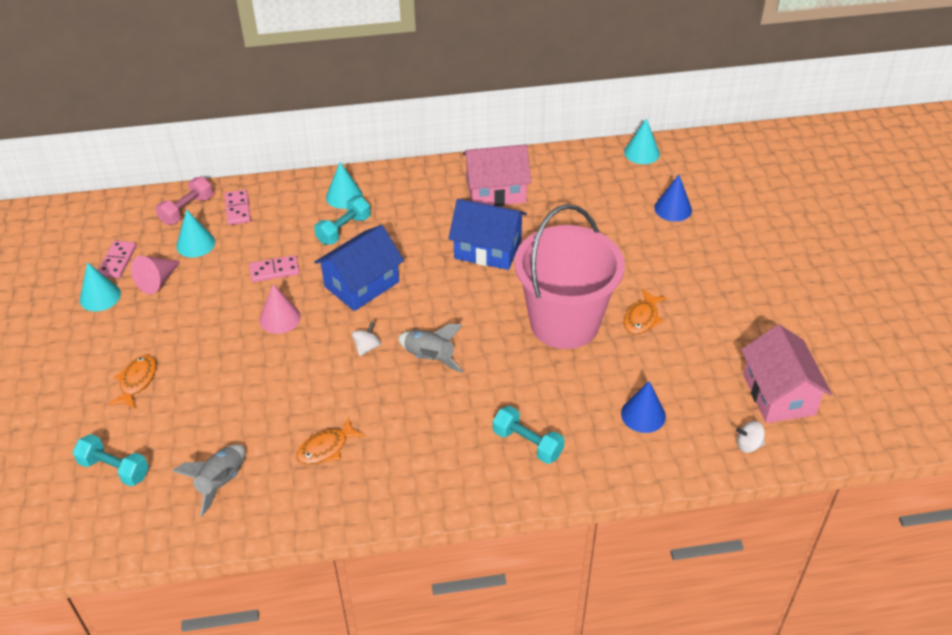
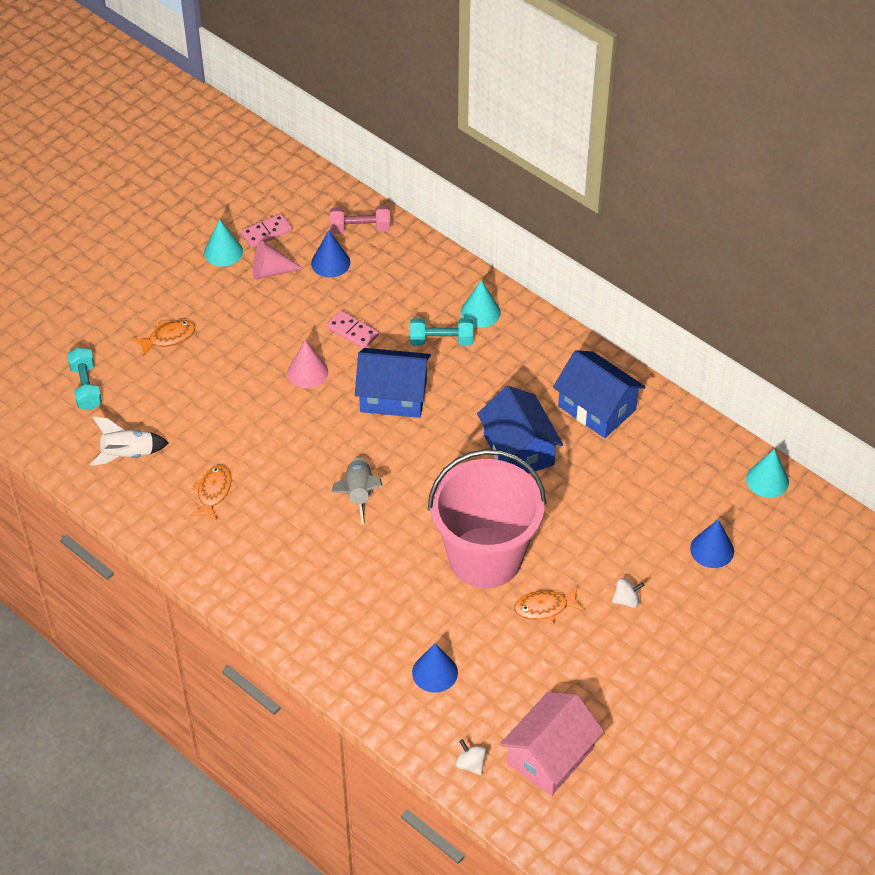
camera: 50 degrees right, 5 degrees up
grey rocket [172,445,245,517] -> white rocket [90,417,169,466]
turquoise cone [176,209,215,258] -> blue cone [311,231,350,278]
pink domino [225,190,251,225] -> none
orange fish [296,417,365,465] -> orange fish turned 90 degrees clockwise [190,465,231,521]
white spinning top [352,322,381,356] -> white spinning top moved to [612,578,644,608]
pink house [462,144,531,206] -> blue house [553,350,646,438]
turquoise dumbbell [493,406,565,464] -> none

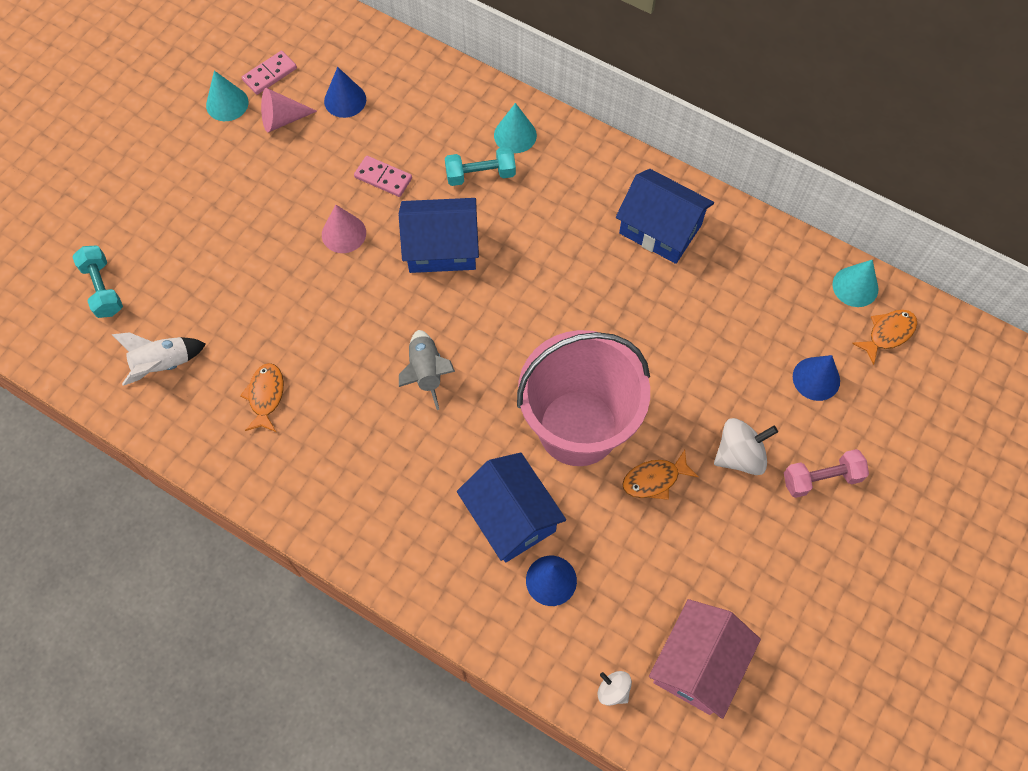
camera: 10 degrees left, 15 degrees up
orange fish [133,320,195,356] -> orange fish moved to [852,310,917,365]
pink dumbbell [330,205,391,234] -> pink dumbbell moved to [784,449,869,498]
blue house [477,386,563,474] -> blue house moved to [457,452,566,562]
white spinning top [612,578,644,608] -> white spinning top [714,418,778,475], size x1.74

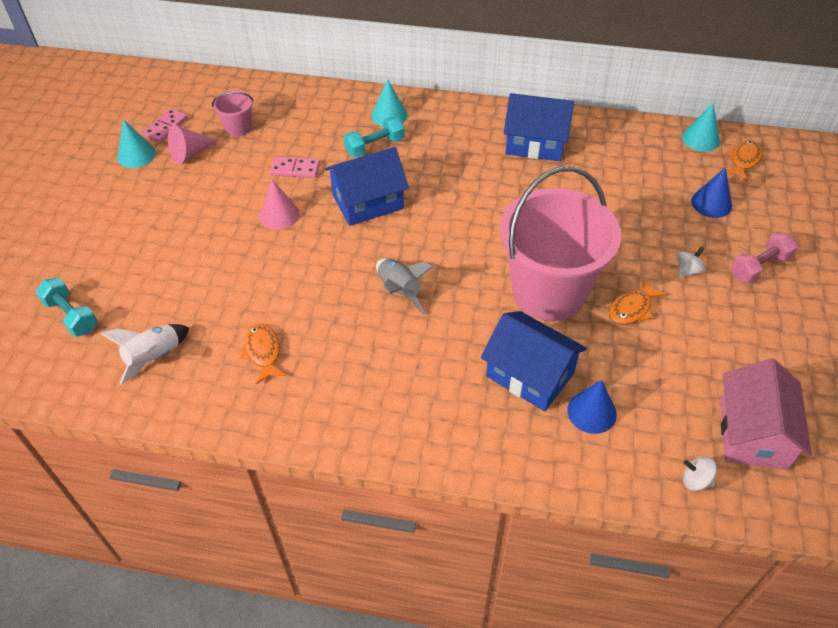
camera: 20 degrees left, 15 degrees down
blue cone [324,67,366,118] -> pink bucket [212,90,253,137]
white spinning top [714,418,778,475] -> white spinning top [677,247,706,278], size x0.58

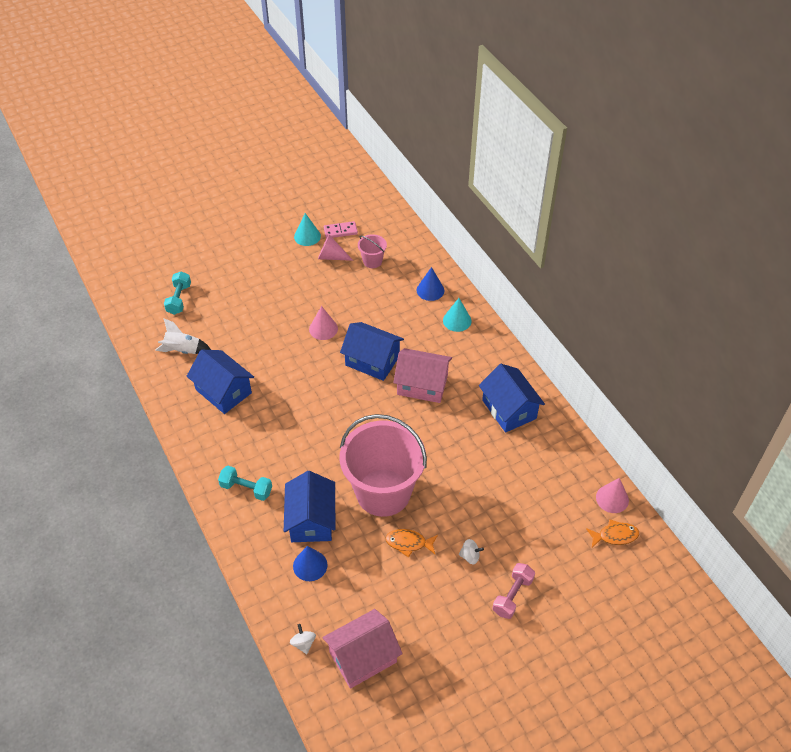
camera: 50 degrees right, 0 degrees up
orange fish [240,324,286,384] -> blue house [187,350,254,414]
pink domino [270,156,320,178] -> none
turquoise dumbbell [344,117,405,157] -> turquoise dumbbell moved to [218,466,272,501]
grey rocket [376,259,434,315] -> none
turquoise cone [682,103,720,152] -> pink cone [596,478,629,513]
blue cone [691,167,732,218] -> blue cone moved to [417,267,444,301]
pink dumbbell [731,232,798,284] -> pink dumbbell turned 75 degrees counterclockwise [493,563,535,619]
none -> pink house [393,348,452,403]

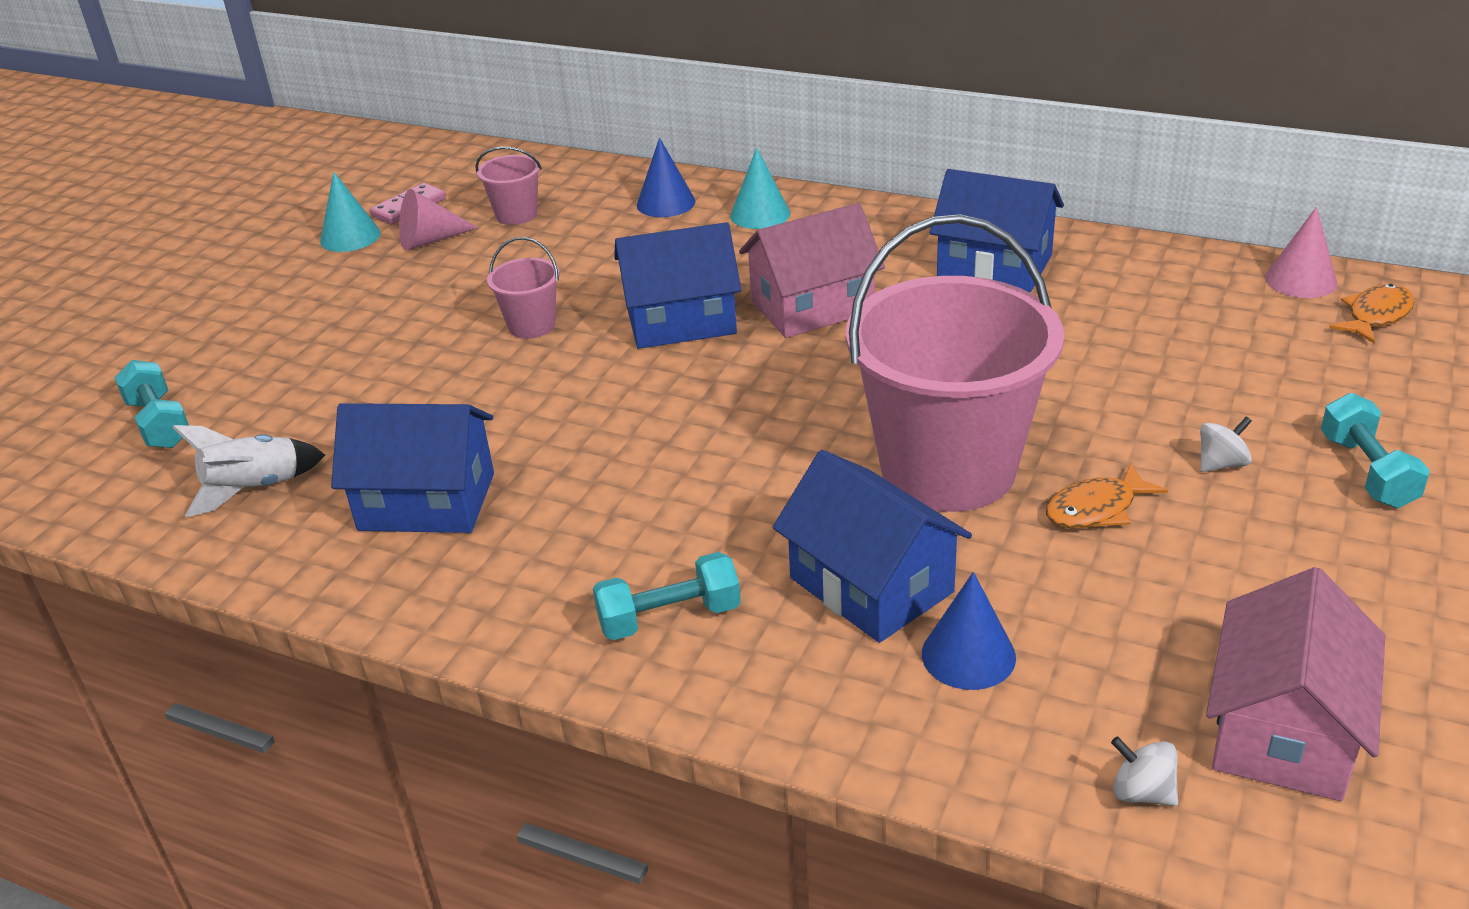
camera: 35 degrees left, 15 degrees down
pink cone [309,306,338,340] -> pink bucket [487,237,560,339]
pink dumbbell [493,563,535,619] -> turquoise dumbbell [1321,393,1430,508]

